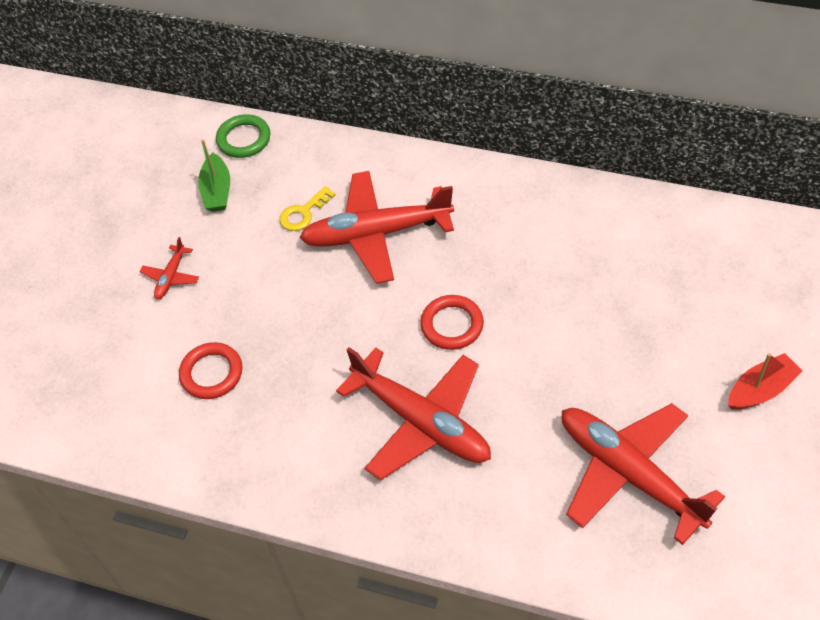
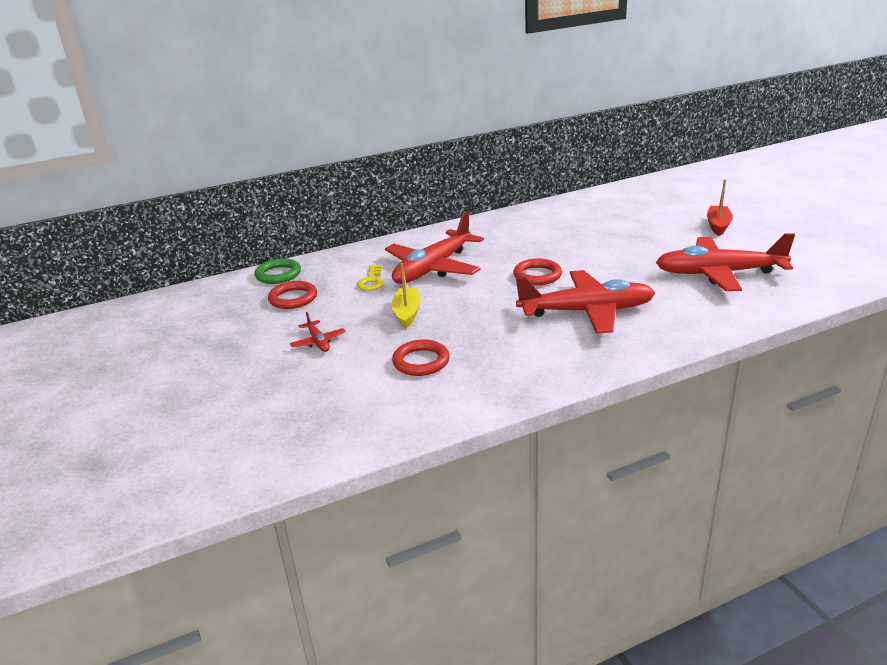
camera: 45 degrees left, 25 degrees down
green boat [198,139,230,212] -> red ring [268,281,317,309]
none -> yellow boat [391,263,421,329]

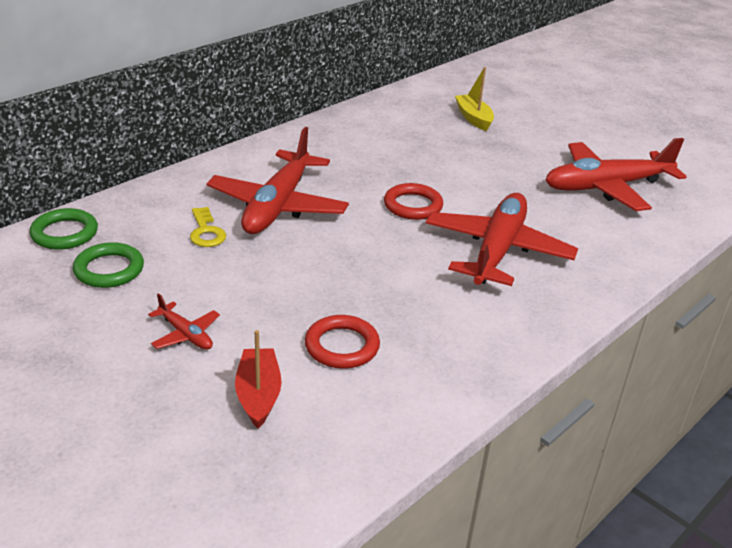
camera: 25 degrees left, 5 degrees up
red ring [268,281,317,309] -> green ring [73,242,144,288]
yellow boat [391,263,421,329] -> yellow boat moved to [455,67,494,131]
red plane [516,270,655,334] -> red plane turned 45 degrees counterclockwise [426,193,578,286]
red boat [707,180,733,236] -> red boat moved to [235,330,282,429]

